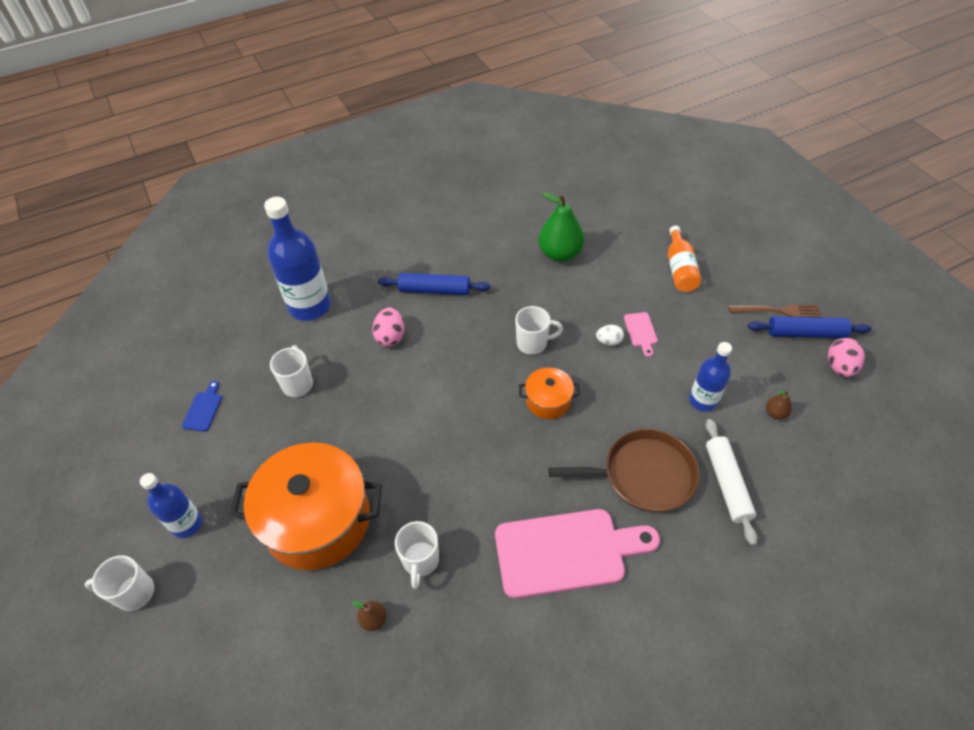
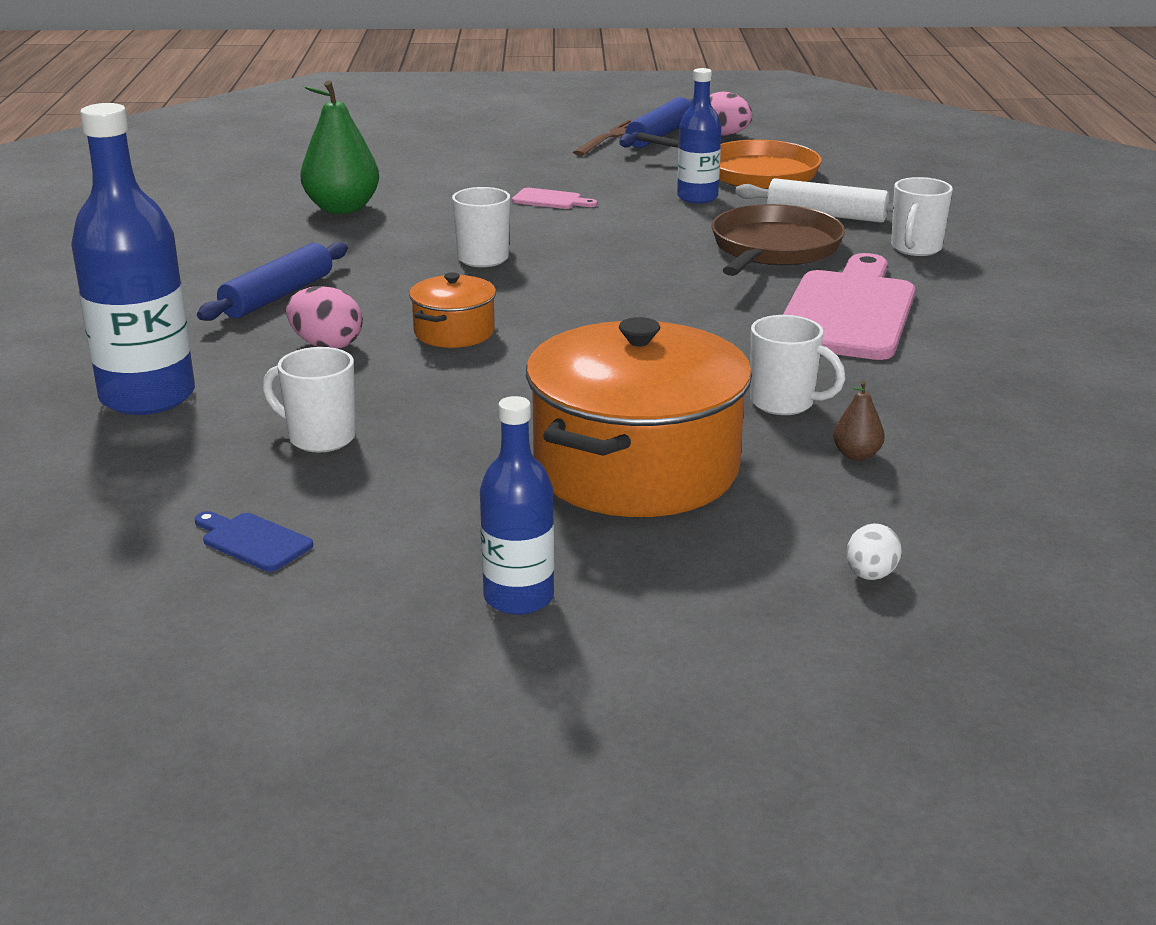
camera: 65 degrees left, 25 degrees down
white mug [85,555,154,611] -> white mug moved to [891,177,953,256]
orange pot [519,367,580,419] -> orange pot moved to [409,272,496,348]
white egg [596,325,624,346] -> white egg moved to [846,523,902,580]
orange bottle [668,226,701,292] -> none
brown pear [766,390,792,419] -> orange pan [637,132,822,189]

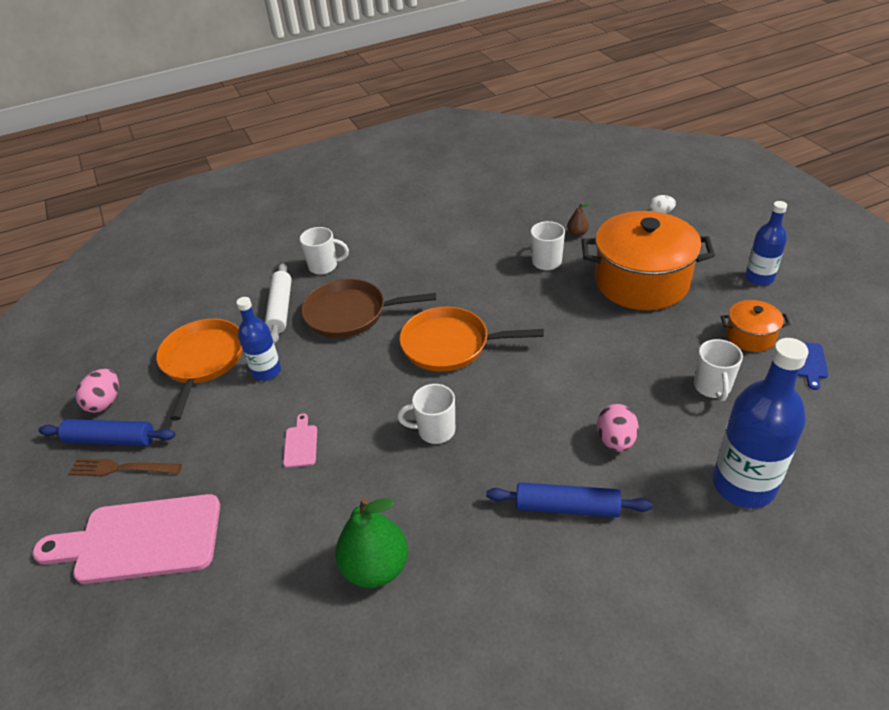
camera: 110 degrees left, 15 degrees up
orange pot [409,272,496,348] -> orange pot moved to [721,300,790,352]
pink cutting board [783,253,915,360] -> pink cutting board moved to [32,494,220,584]
none -> orange pan [399,307,544,372]

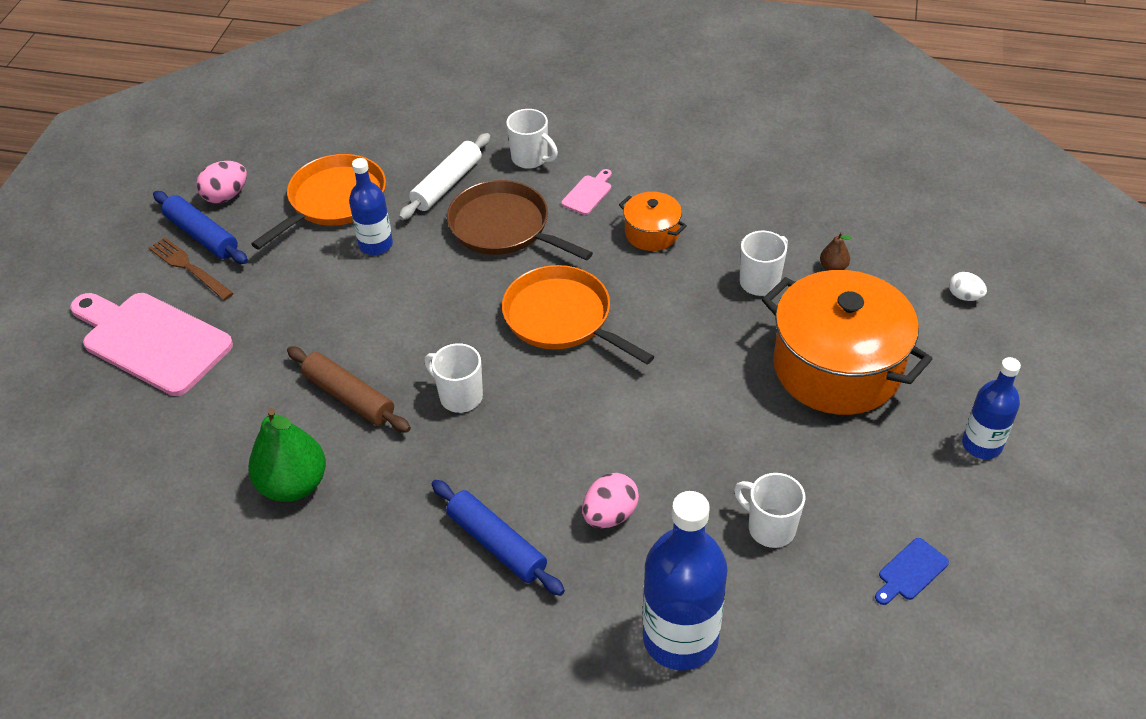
camera: 35 degrees right, 5 degrees up
pink cutting board [283,413,317,468] -> pink cutting board moved to [561,169,612,215]
white mug [694,339,743,401] -> white mug turned 90 degrees clockwise [734,473,805,548]
orange pot [721,300,790,352] -> orange pot moved to [619,192,687,251]
none -> brown rolling pin [287,346,411,433]

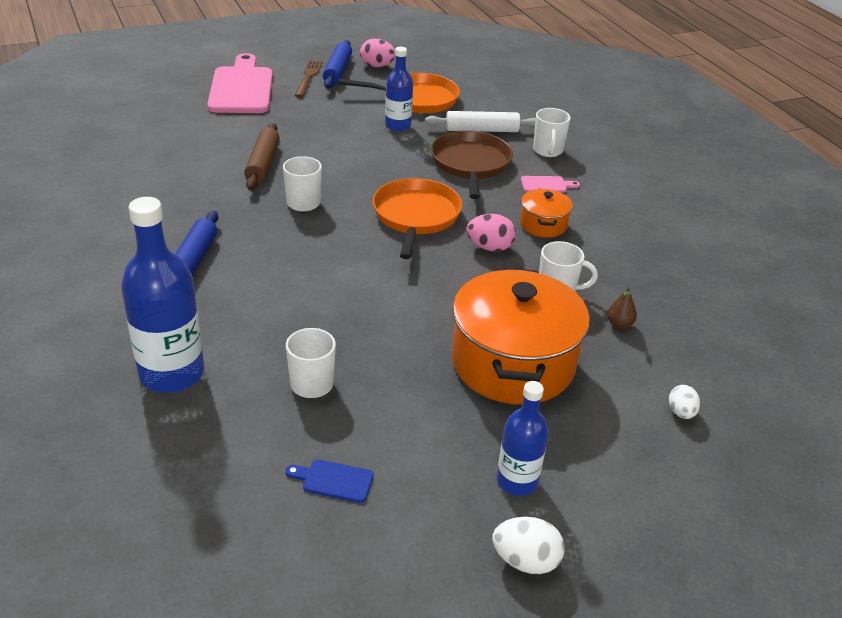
camera: 50 degrees right, 10 degrees down
green pear [248,408,326,502] -> none
pink egg [582,473,639,528] -> pink egg moved to [466,214,516,252]
none -> white egg [492,517,565,574]

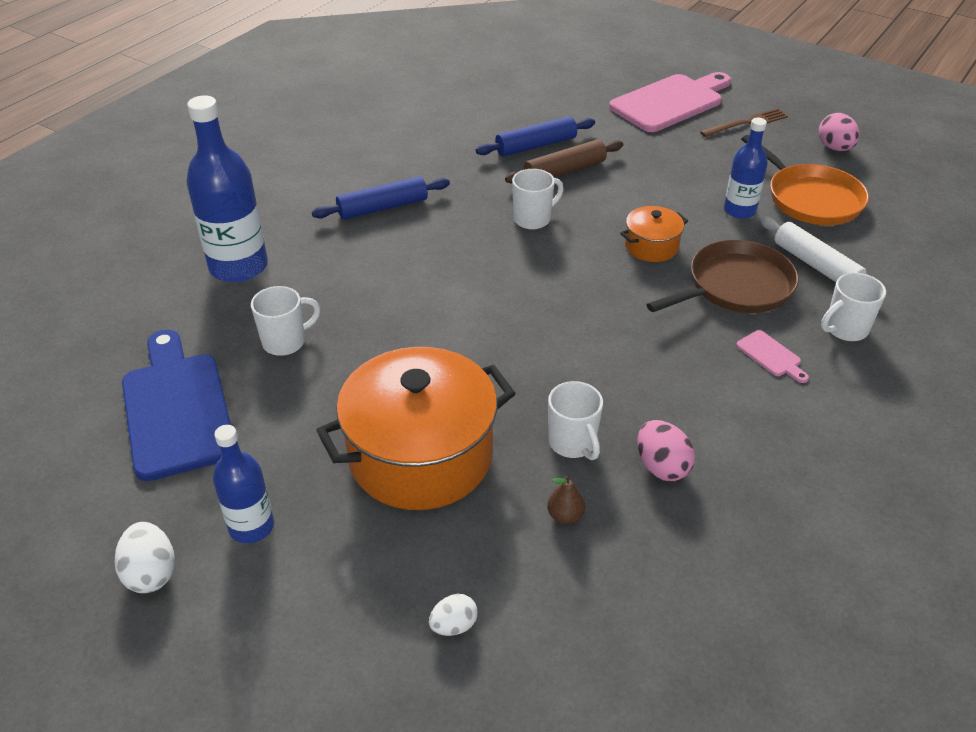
camera: 60 degrees right, 5 degrees up
blue cutting board [285,460,374,503] -> blue cutting board [122,329,231,481], size x2.43
blue rolling pin [323,40,352,88] -> blue rolling pin moved to [476,117,595,156]
orange pan [372,178,462,259] -> none
pink egg [466,214,516,252] -> pink egg moved to [637,420,695,481]
orange pot [520,189,573,238] -> orange pot moved to [620,206,688,262]

